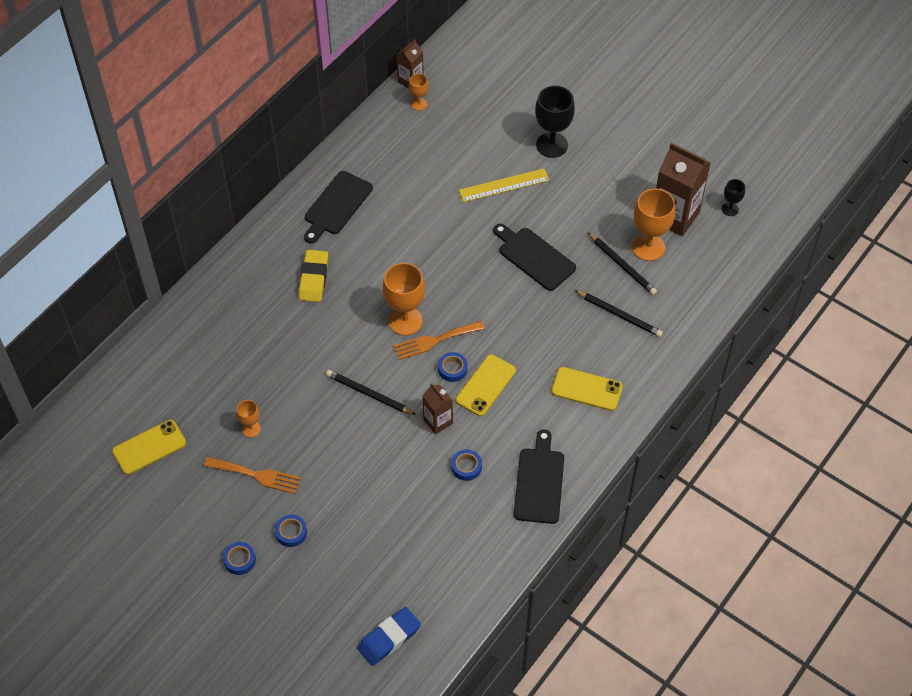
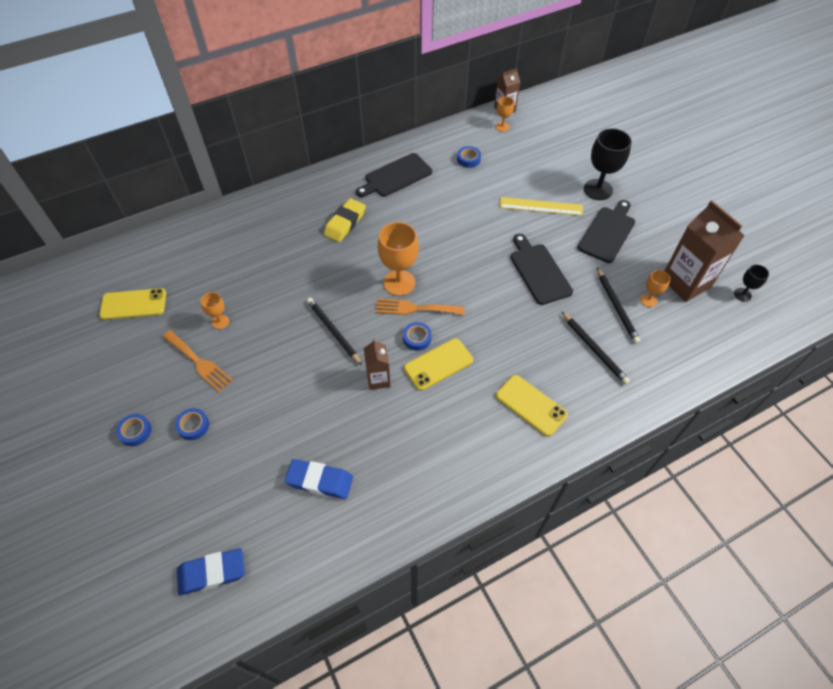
camera: 25 degrees right, 0 degrees up
blue tape [451,449,482,481] -> blue tape moved to [457,146,481,168]
black cutting board [514,429,564,524] -> black cutting board moved to [578,200,635,263]
orange goblet [632,189,675,261] -> orange goblet [640,270,670,307], size x0.52
none -> blue eraser [285,459,353,499]

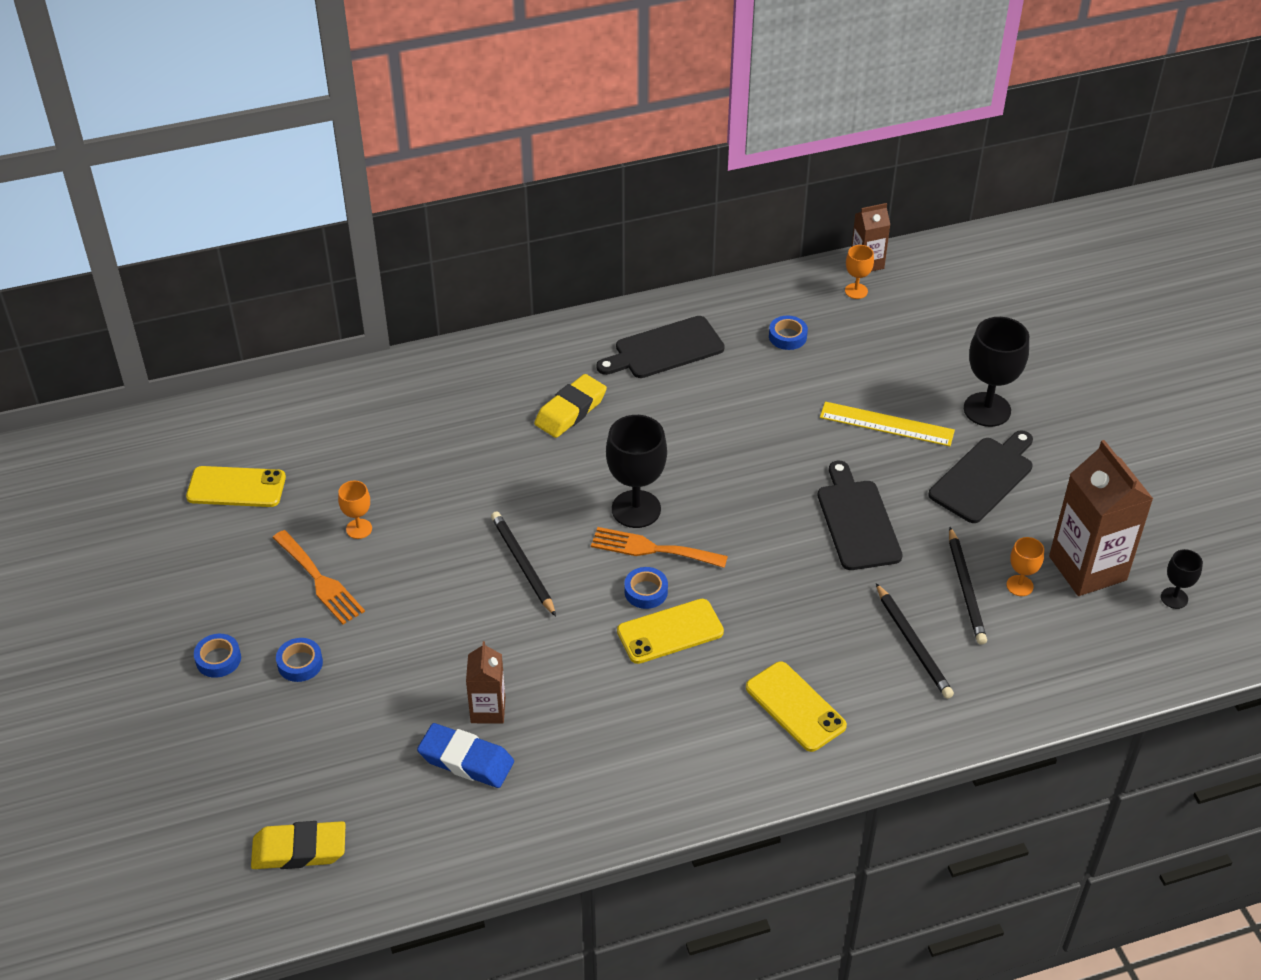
camera: 10 degrees right, 10 degrees down
blue eraser [177,548,245,595] -> yellow eraser [251,821,346,869]
brown carton [364,339,391,390] -> brown carton moved to [466,641,505,724]
orange goblet [378,222,419,296] -> black goblet [606,415,667,528]

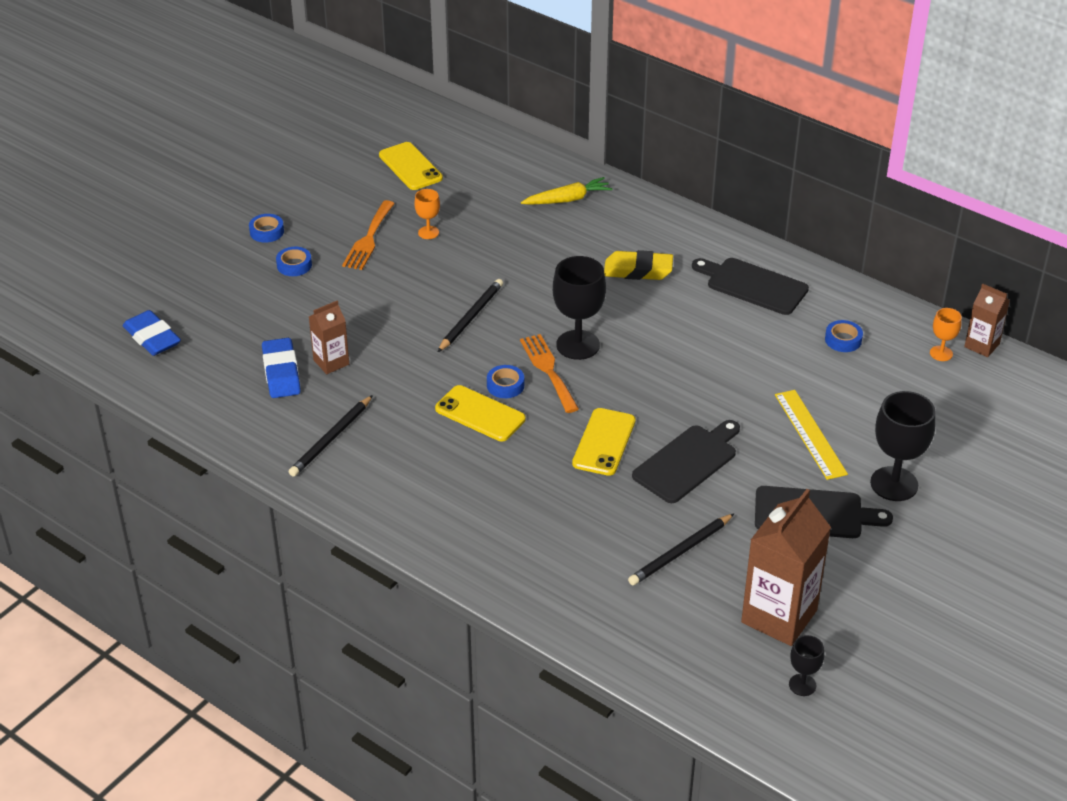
camera: 55 degrees right, 5 degrees down
yellow eraser [251,821,346,869] -> blue eraser [123,310,181,356]
yellow phone [746,661,847,752] -> yellow phone moved to [572,408,636,476]
black pencil [876,583,954,699] -> black pencil moved to [289,395,373,477]
orange goblet [1007,537,1044,596] -> none
none -> yellow carrot [521,177,612,205]

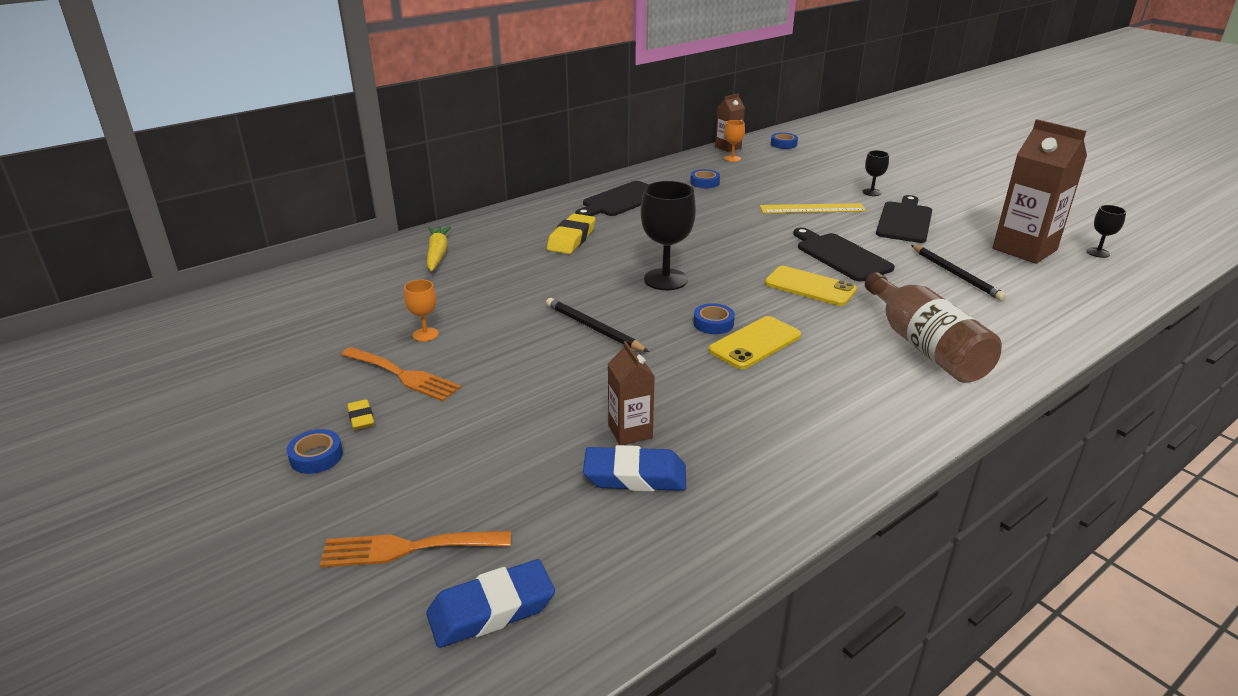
camera: 75 degrees left, 10 degrees down
blue tape [276,247,312,276] -> blue tape moved to [771,133,798,149]
black pencil [289,395,373,477] -> none
yellow phone [379,142,443,190] -> none
orange fork [520,334,579,413] -> orange fork moved to [320,531,511,568]
black goblet [870,391,936,501] -> black goblet [862,150,889,196], size x0.52
none -> yellow eraser [347,399,374,430]
none -> brown bottle [865,272,1002,383]

